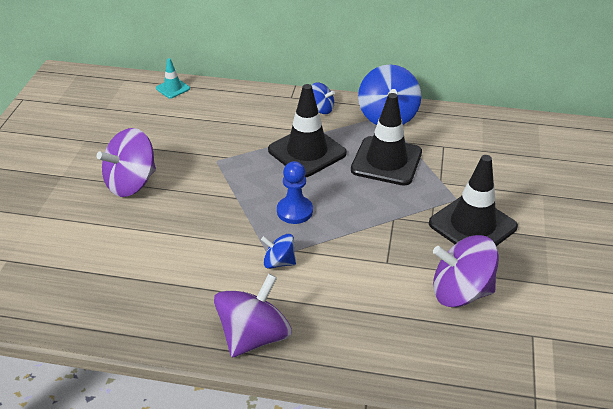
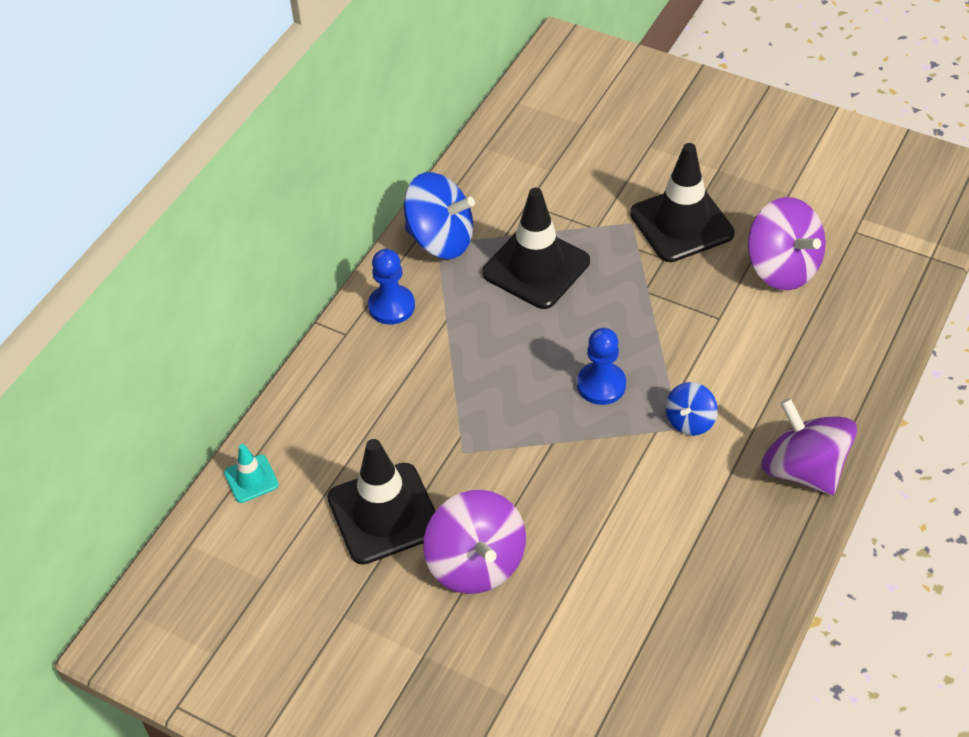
camera: 70 degrees left, 10 degrees up
black traffic cone [268,84,347,177] -> black traffic cone moved to [327,439,436,565]
blue spinning top [312,82,335,114] -> blue pawn [368,249,415,325]
purple spinning top [433,235,499,307] -> purple spinning top turned 60 degrees counterclockwise [748,197,826,290]

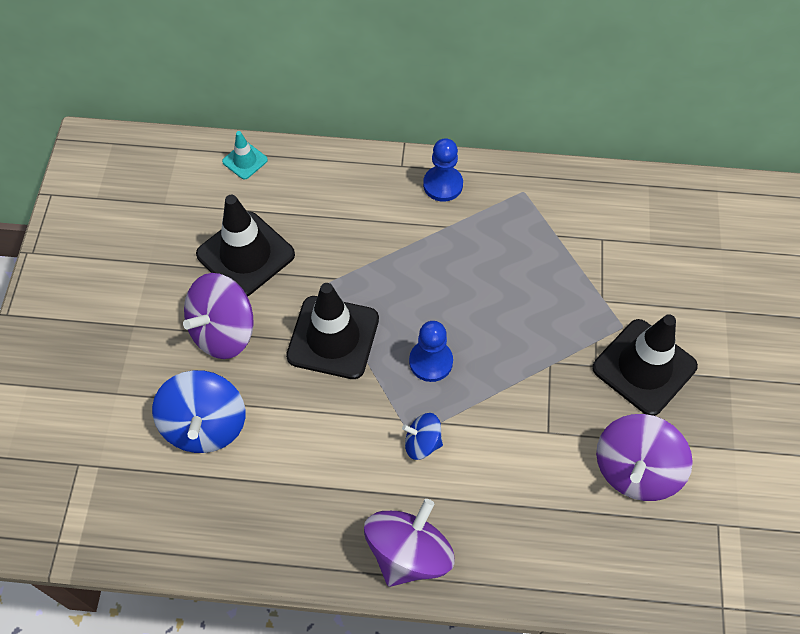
camera: 65 degrees right, 10 degrees up
blue spinning top [404,172,475,259] -> blue spinning top moved to [152,370,245,453]
black traffic cone [482,188,590,309] -> black traffic cone moved to [286,283,379,379]

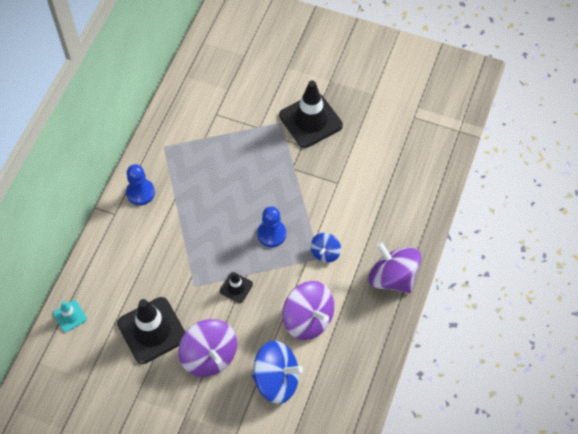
camera: 75 degrees left, 0 degrees up
black traffic cone [286,283,379,379] -> black traffic cone [220,272,253,303], size x0.48
purple spinning top [596,414,693,501] -> purple spinning top moved to [283,281,334,340]

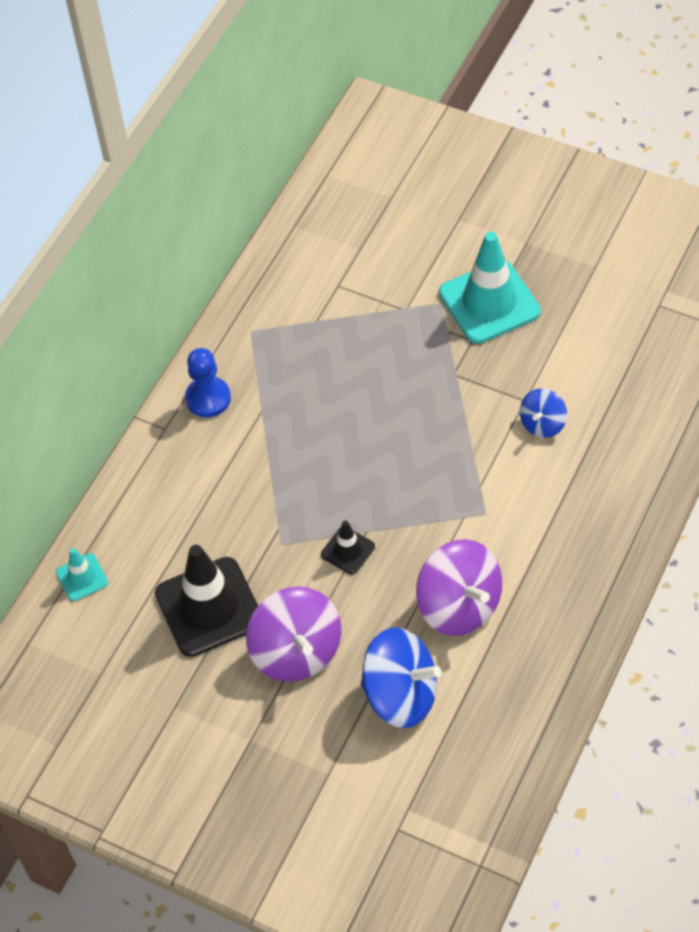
camera: 10 degrees right, 5 degrees down
blue pawn [257,207,286,247] -> none
black traffic cone [279,81,343,148] -> turquoise traffic cone [439,232,541,344]
blue spinning top [311,233,341,263] -> blue spinning top moved to [520,389,567,438]
purple spinning top [368,242,421,293] -> none

